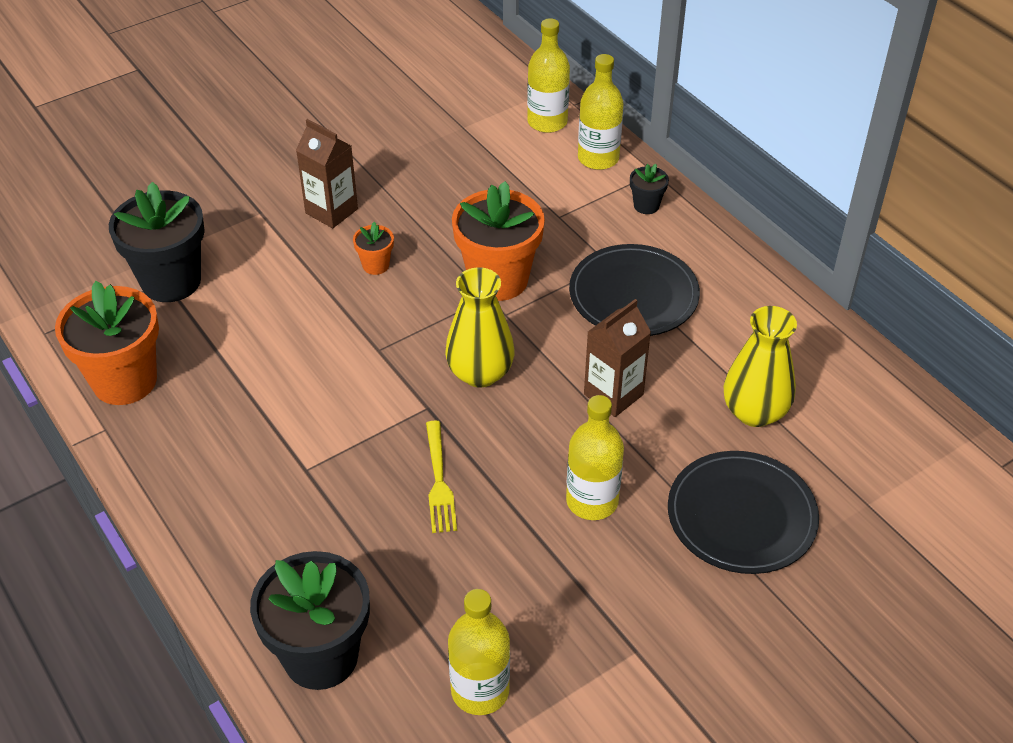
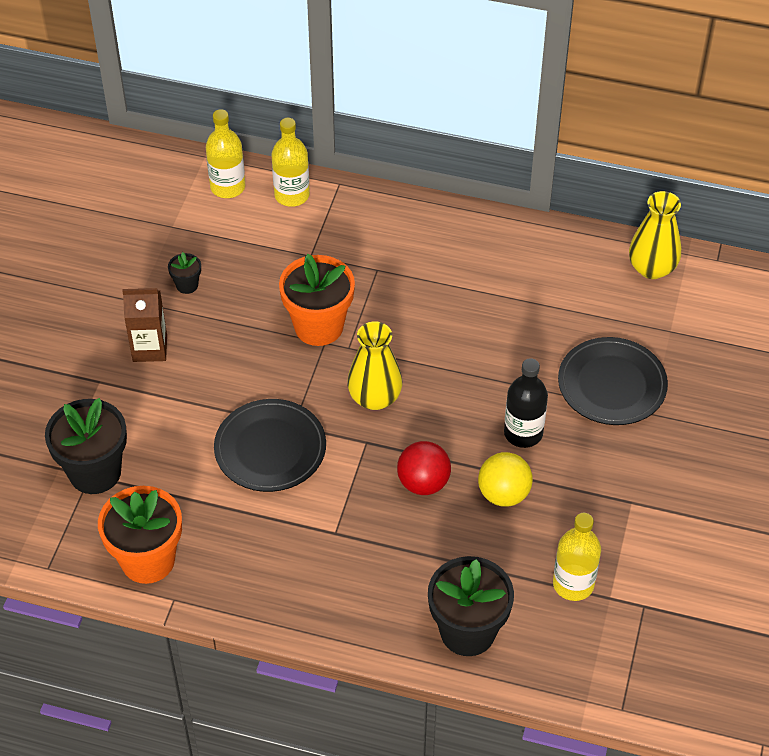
camera: 40 degrees left, 5 degrees up
orange flower pot [353,222,394,275] -> none
yellow fork [426,421,457,533] -> red ball [397,441,451,495]
yellow bottle [566,395,624,520] -> black bottle [504,358,548,448]
black plate [569,244,700,336] -> black plate moved to [214,399,326,492]
brown carton [584,299,651,417] -> none
black flower pot [630,164,669,214] -> black flower pot moved to [168,252,201,294]
yellow vase [724,306,797,427] -> yellow vase moved to [629,191,681,279]
none -> yellow ball [478,452,533,507]

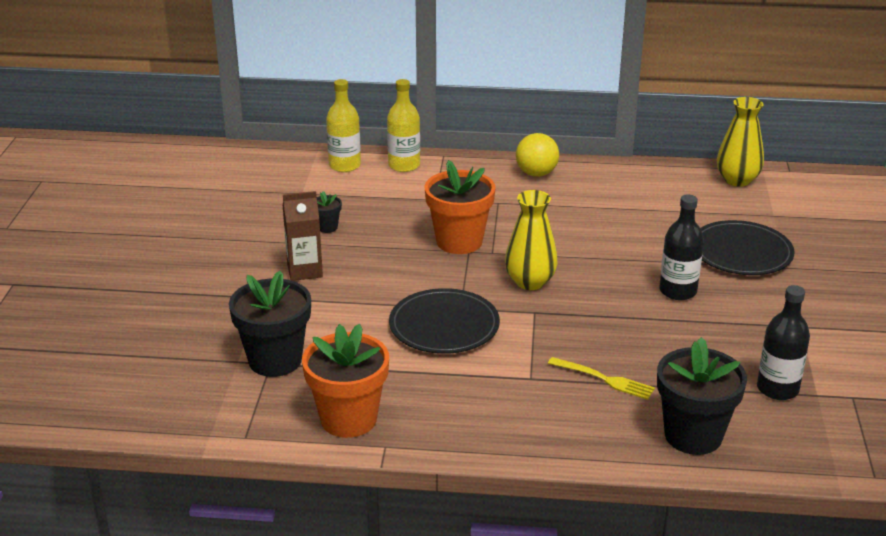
camera: 10 degrees left, 20 degrees down
red ball [397,441,451,495] -> none
yellow ball [478,452,533,507] -> yellow ball moved to [516,133,559,177]
yellow bottle [553,513,601,601] -> black bottle [757,285,810,400]
none -> yellow fork [548,357,655,400]

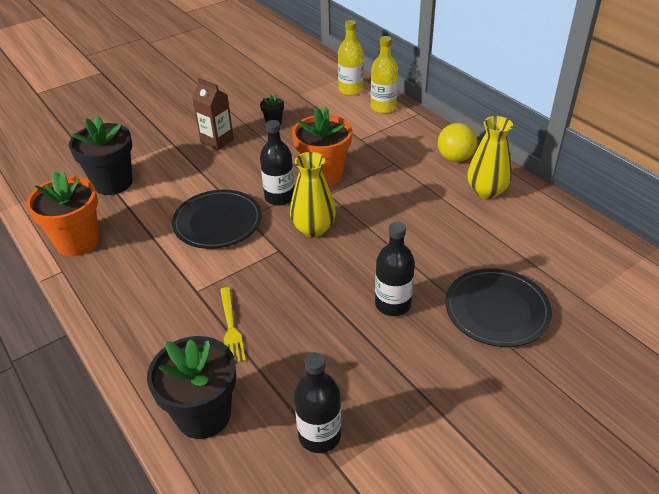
camera: 50 degrees right, 10 degrees up
yellow vase [717,97,764,187] -> yellow vase moved to [467,116,513,199]
none -> black bottle [260,120,294,206]

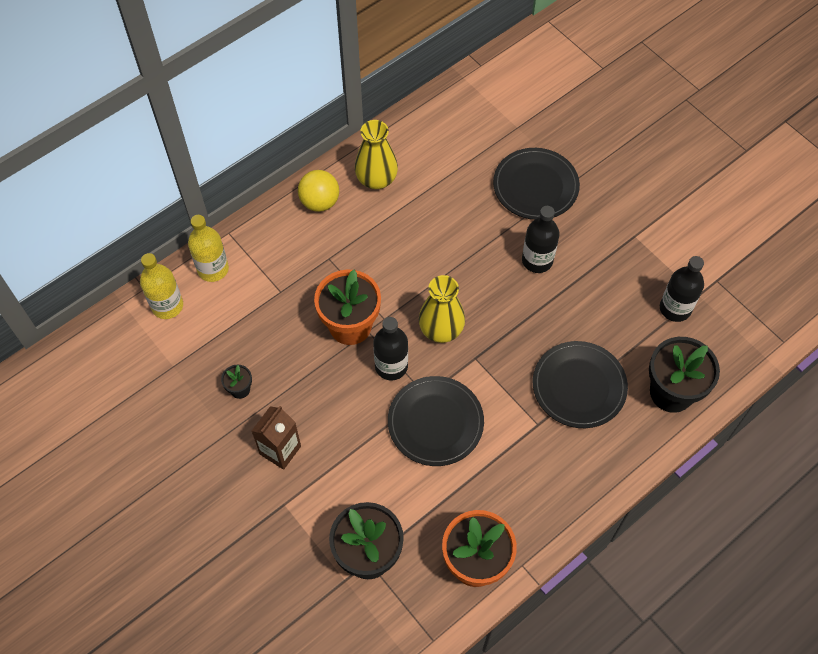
camera: 95 degrees left, 20 degrees up
yellow fork [220,287,246,362] -> black plate [533,341,628,428]

